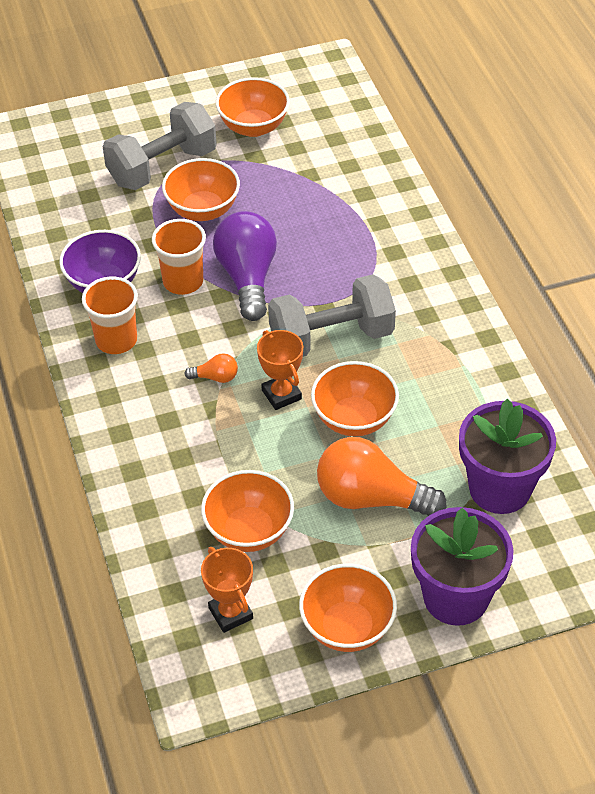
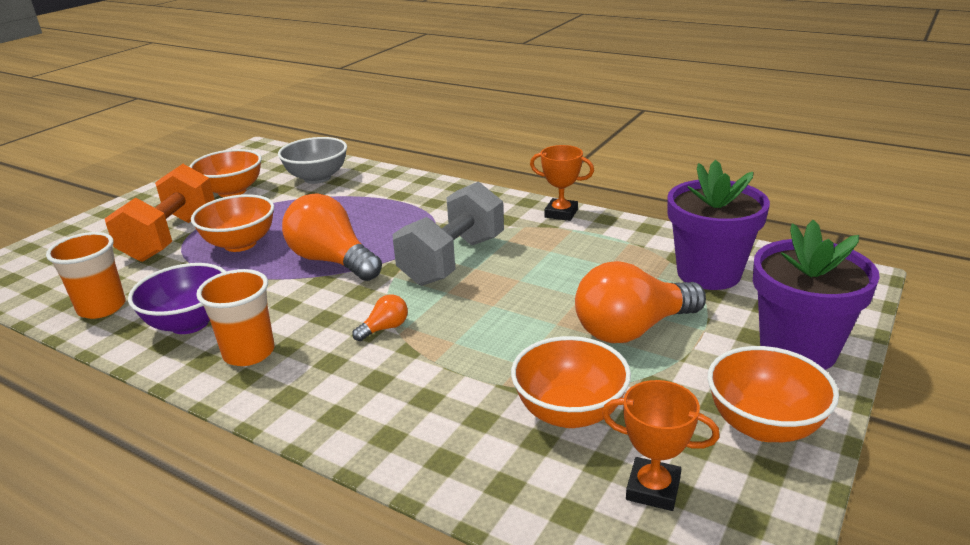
camera: 40 degrees left, 20 degrees down
grey dumbbell [103,102,217,190] -> orange dumbbell [105,164,215,262]
orange cup [152,219,206,295] -> orange cup moved to [46,232,125,319]
purple light bulb [213,211,277,321] -> orange light bulb [282,193,382,281]
orange trophy [257,330,303,410] -> orange trophy moved to [530,145,594,221]
orange bowl [311,361,399,436] -> none
none -> grey bowl [278,137,347,184]

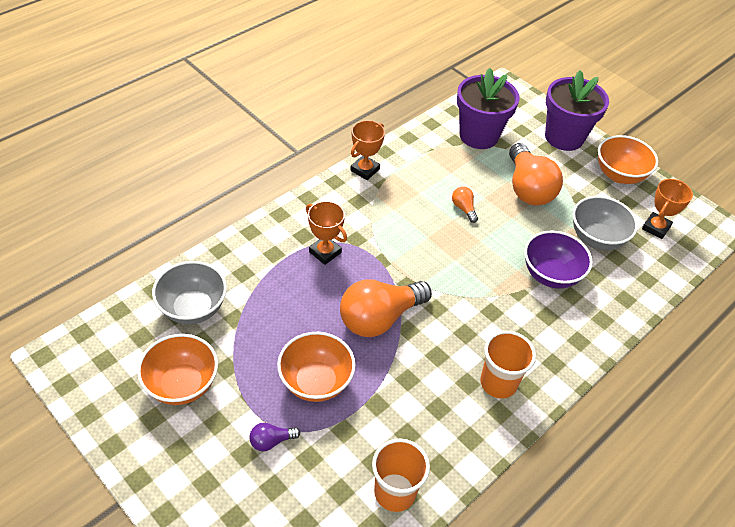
camera: 80 degrees left, 20 degrees up
orange dumbbell [105,164,215,262] -> purple light bulb [249,423,300,451]
purple bowl [128,263,226,334] -> purple bowl moved to [524,231,593,289]
orange light bulb [352,294,408,341] -> orange light bulb moved to [452,186,478,223]
grey dumbbell [393,181,504,286] -> none
orange bowl [511,336,631,428] -> grey bowl [573,196,638,250]
none -> orange trophy [306,201,347,265]

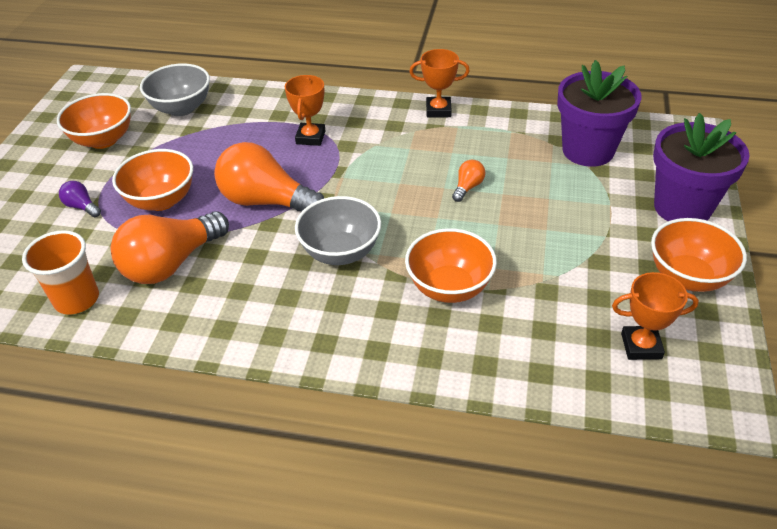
camera: 60 degrees right, 5 degrees down
orange cup [480,331,536,399] -> none
orange light bulb [509,143,563,206] -> orange light bulb moved to [111,211,229,284]
purple bowl [524,231,593,289] -> orange bowl [405,228,497,303]
grey bowl [573,196,638,250] -> grey bowl moved to [295,196,381,265]

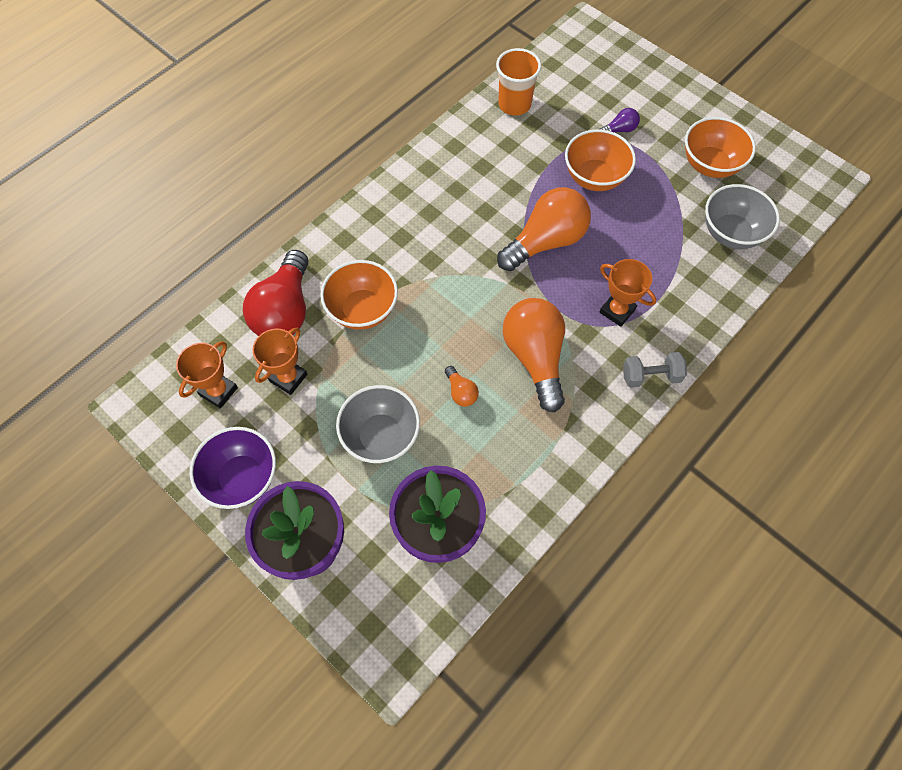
camera: 120 degrees right, 20 degrees up
orange light bulb [111,211,229,284] -> orange light bulb moved to [503,298,565,412]
grey bowl [295,196,381,265] -> grey bowl moved to [336,385,420,463]
orange trophy [409,49,470,118] -> orange trophy moved to [252,328,307,395]
orange bowl [651,218,747,292] -> purple bowl [190,427,276,509]
none -> red light bulb [243,250,308,336]
none -> grey dumbbell [623,352,687,388]

